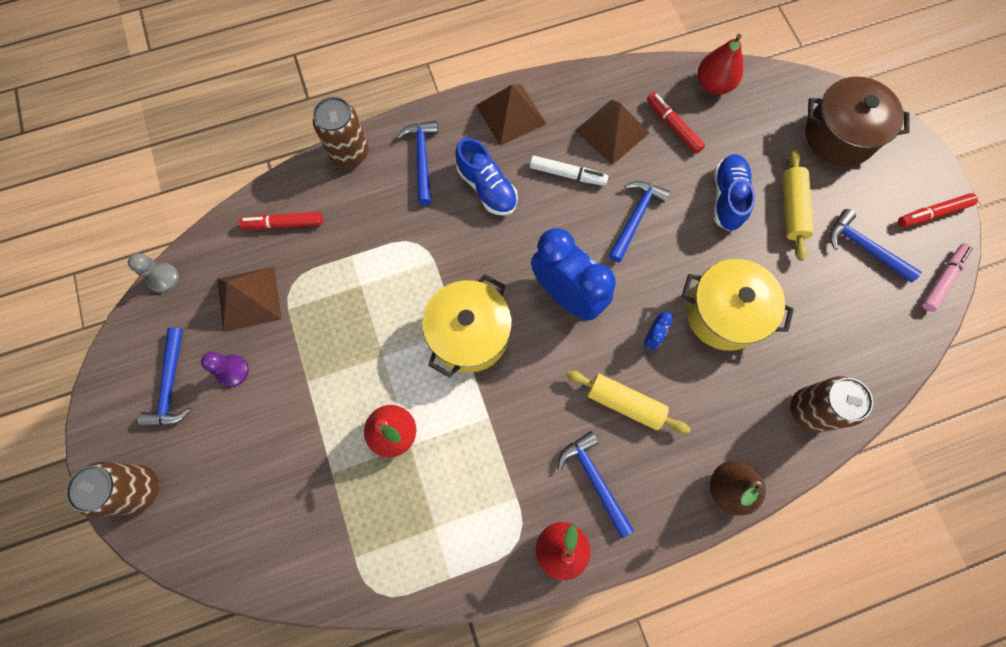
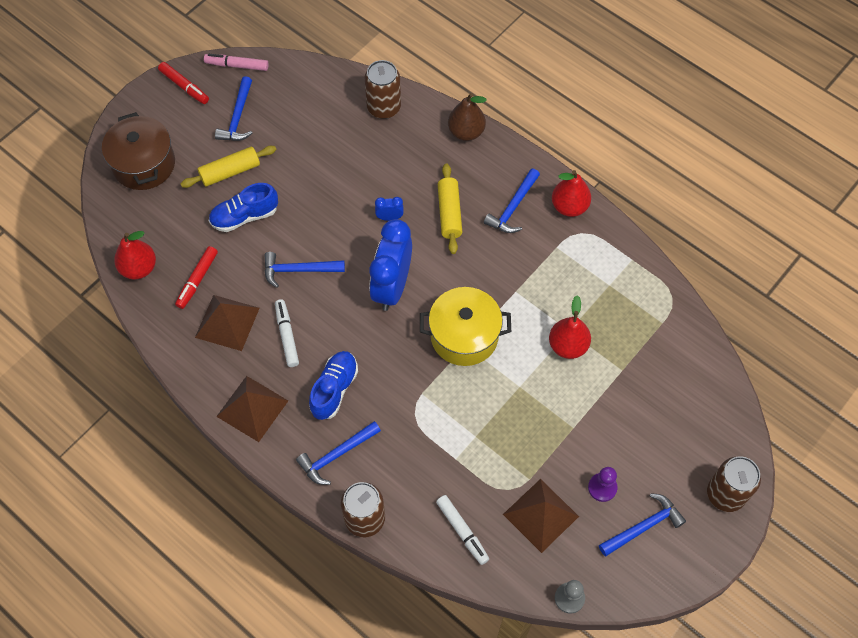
camera: 120 degrees left, 10 degrees down
red marker [239,212,323,230] -> white marker [436,495,489,565]
yellow pot [682,259,794,351] -> none

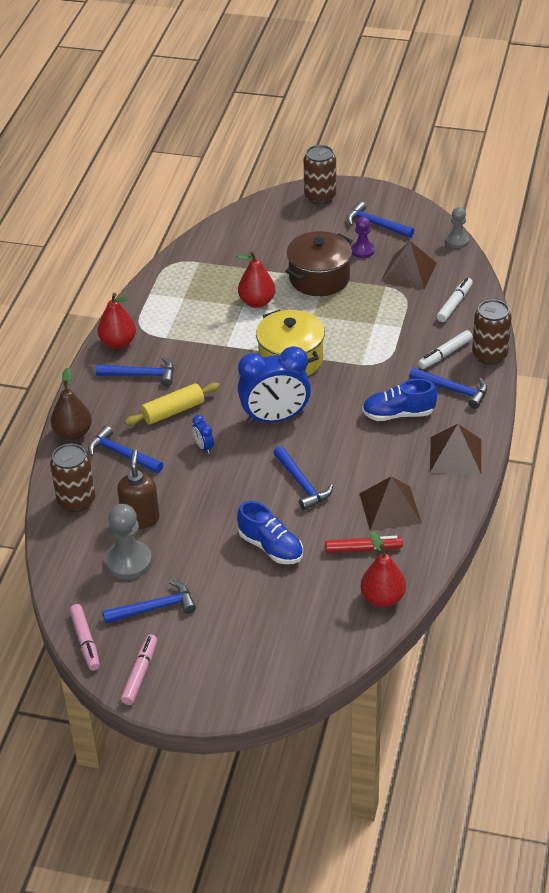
camera: 115 degrees left, 20 degrees down
brown pot [102,112,175,190] -> brown pot moved to [285,231,353,296]
red marker [158,62,209,104] -> pink marker [121,635,157,705]
yellow rolling pin [180,146,276,188] -> none
white marker [275,299,299,367] -> white marker moved to [418,330,473,369]
none -> blue hammer [88,426,163,473]
none -> grey pawn [105,504,152,580]
none -> brown soap dispenser [117,450,160,529]

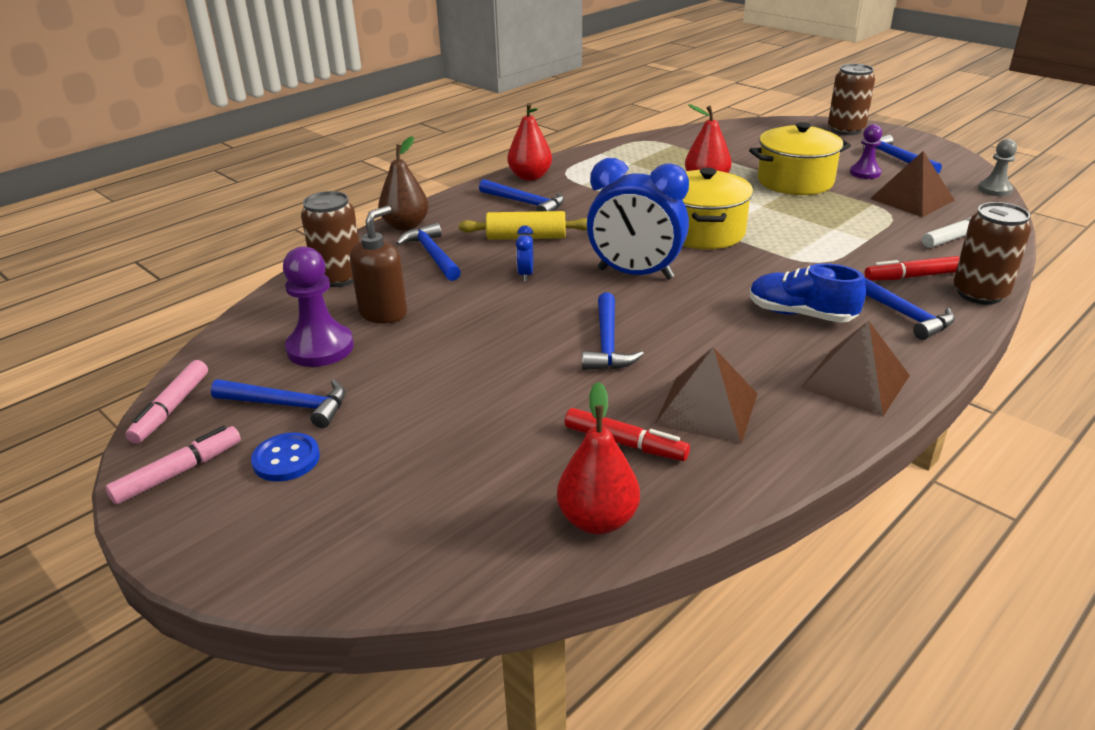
camera: 30 degrees right, 10 degrees down
grey pawn [105,504,152,580] -> purple pawn [283,246,354,367]
blue shoe [237,501,303,564] -> none
brown pot [285,231,353,296] -> yellow pot [749,122,851,195]
white marker [418,330,473,369] -> red marker [864,256,960,281]
none -> blue button [251,432,320,482]

